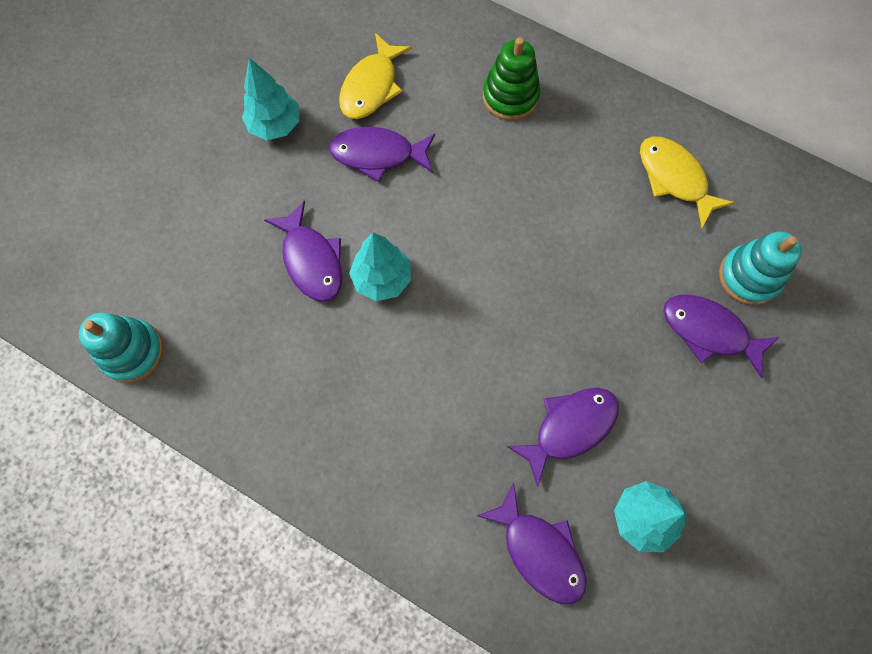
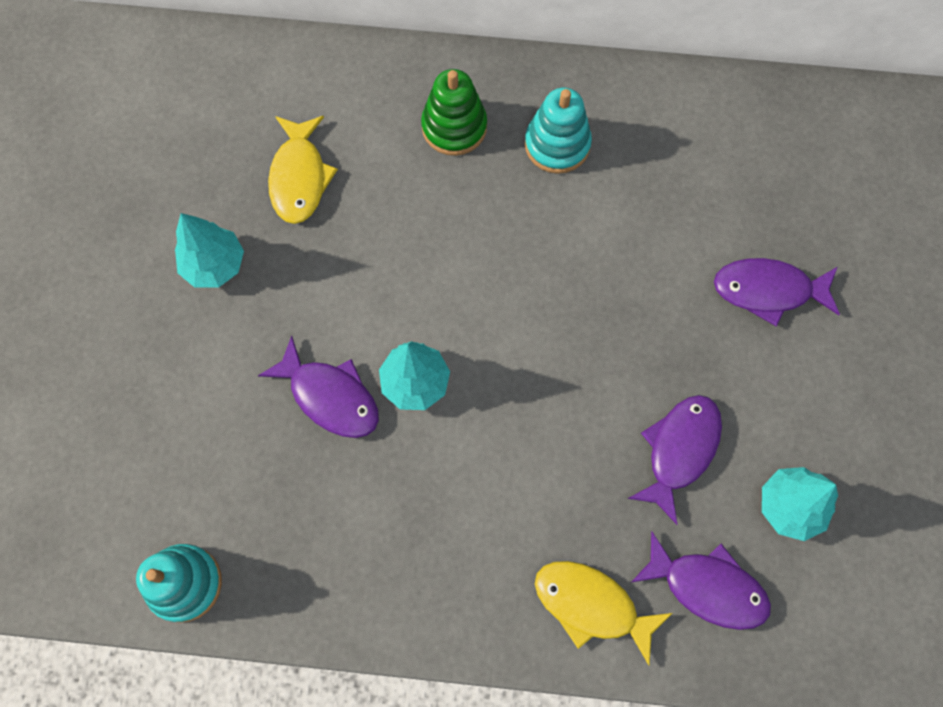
camera: 25 degrees left, 0 degrees up
purple fish [329,127,435,182] -> none
yellow fish [640,137,734,228] -> yellow fish moved to [535,561,672,665]
turquoise stacking toy [719,231,802,305] -> turquoise stacking toy moved to [525,88,592,174]

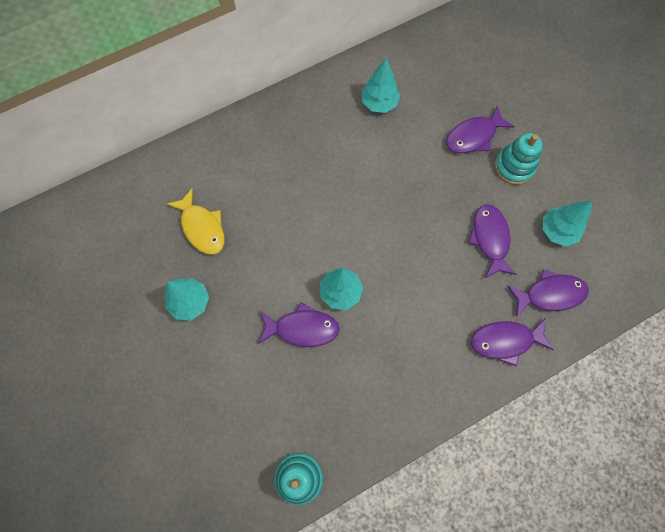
camera: 35 degrees left, 0 degrees up
green stacking toy [421,69,487,156] -> none
turquoise stacking toy [525,88,592,174] -> turquoise stacking toy moved to [495,133,543,185]
yellow fish [535,561,672,665] -> purple fish [471,318,554,366]
none -> turquoise tree [362,58,400,113]

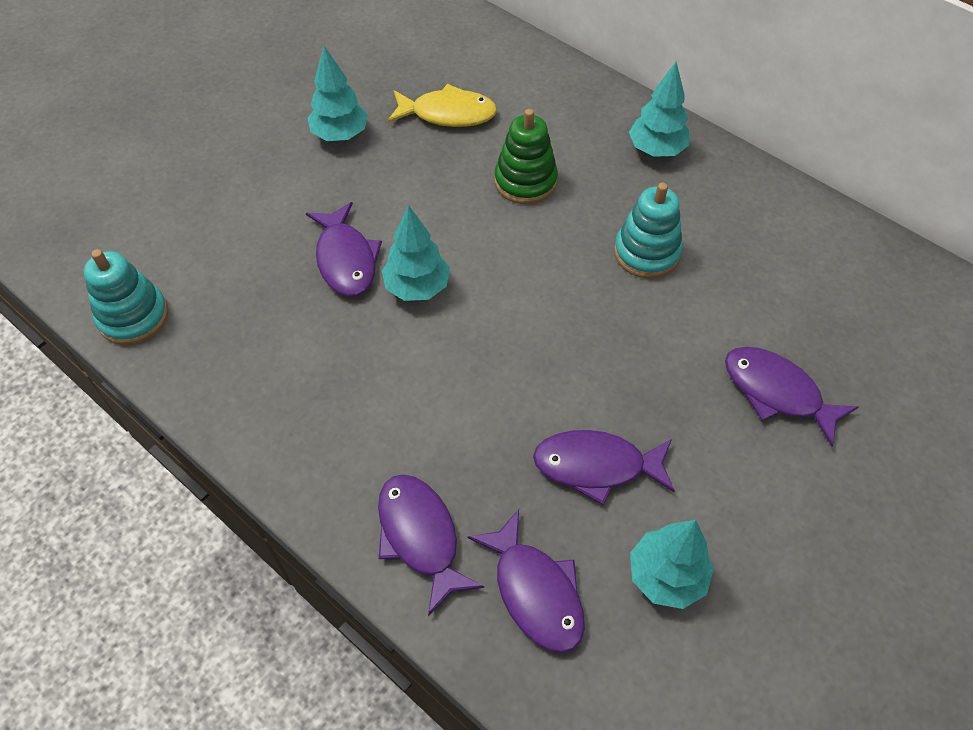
camera: 70 degrees right, 15 degrees down
yellow fish [166,188,225,255] -> yellow fish turned 120 degrees counterclockwise [388,84,497,127]
turquoise tree [362,58,400,113] -> turquoise tree moved to [629,62,690,157]
purple fish [468,204,517,278] -> purple fish turned 150 degrees counterclockwise [533,430,675,505]
turquoise stacking toy [495,133,543,185] -> turquoise stacking toy moved to [614,183,683,279]
none -> green stacking toy [495,109,558,204]

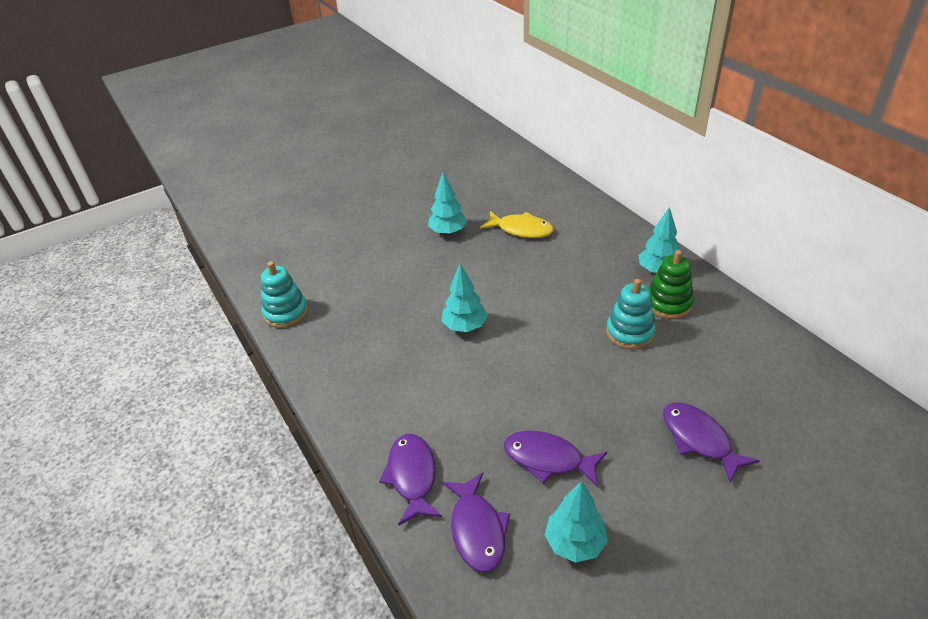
camera: 20 degrees right, 15 degrees down
purple fish [306,202,382,297] -> none
green stacking toy [495,109,558,204] -> green stacking toy moved to [649,250,694,319]

